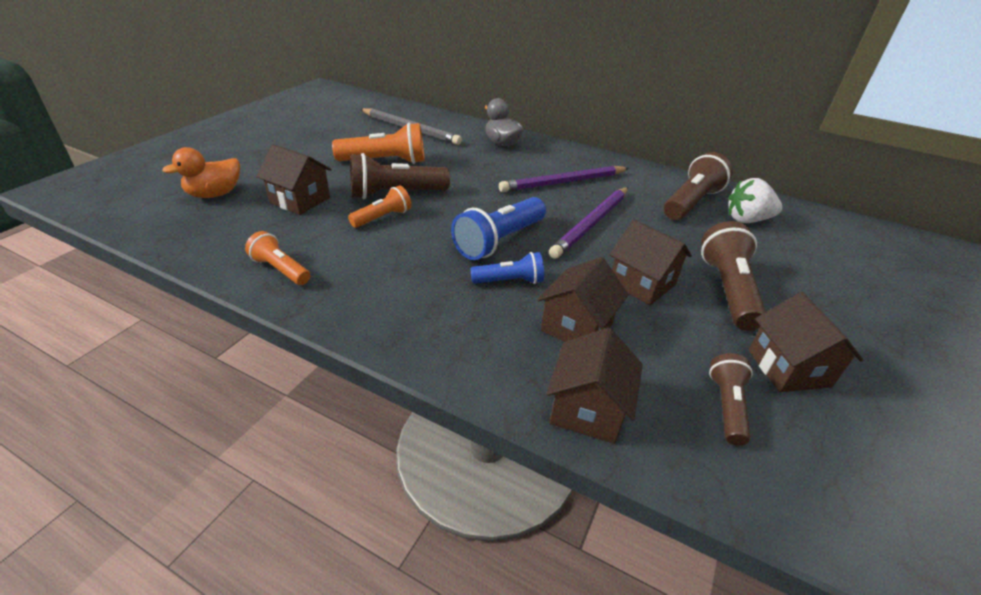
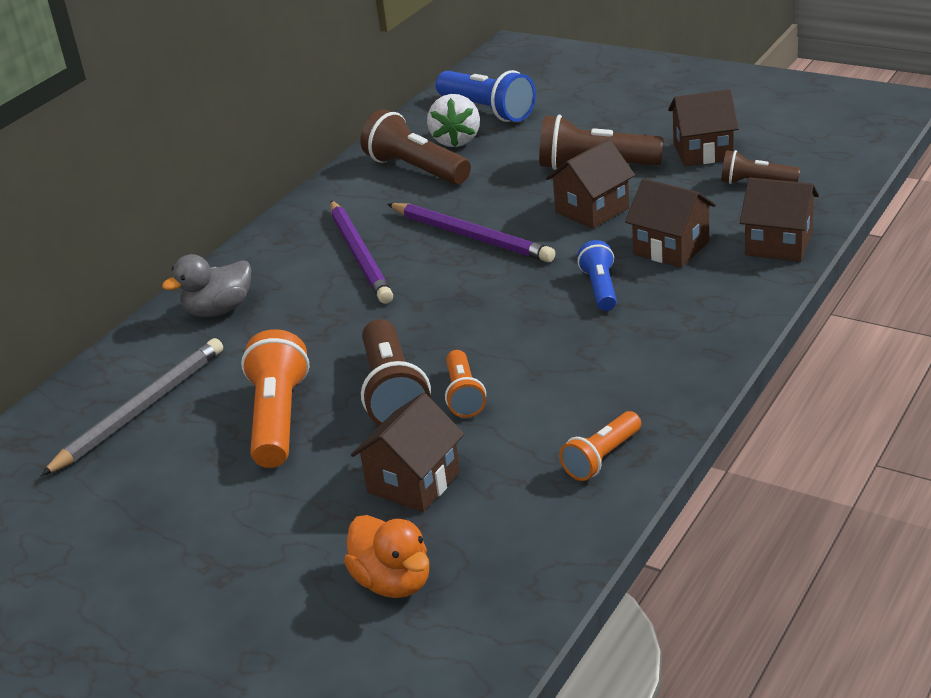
camera: 80 degrees left, 5 degrees down
orange flashlight [348,185,412,228] -> orange flashlight turned 150 degrees counterclockwise [445,350,486,418]
blue flashlight [451,197,546,260] -> blue flashlight moved to [436,70,536,122]

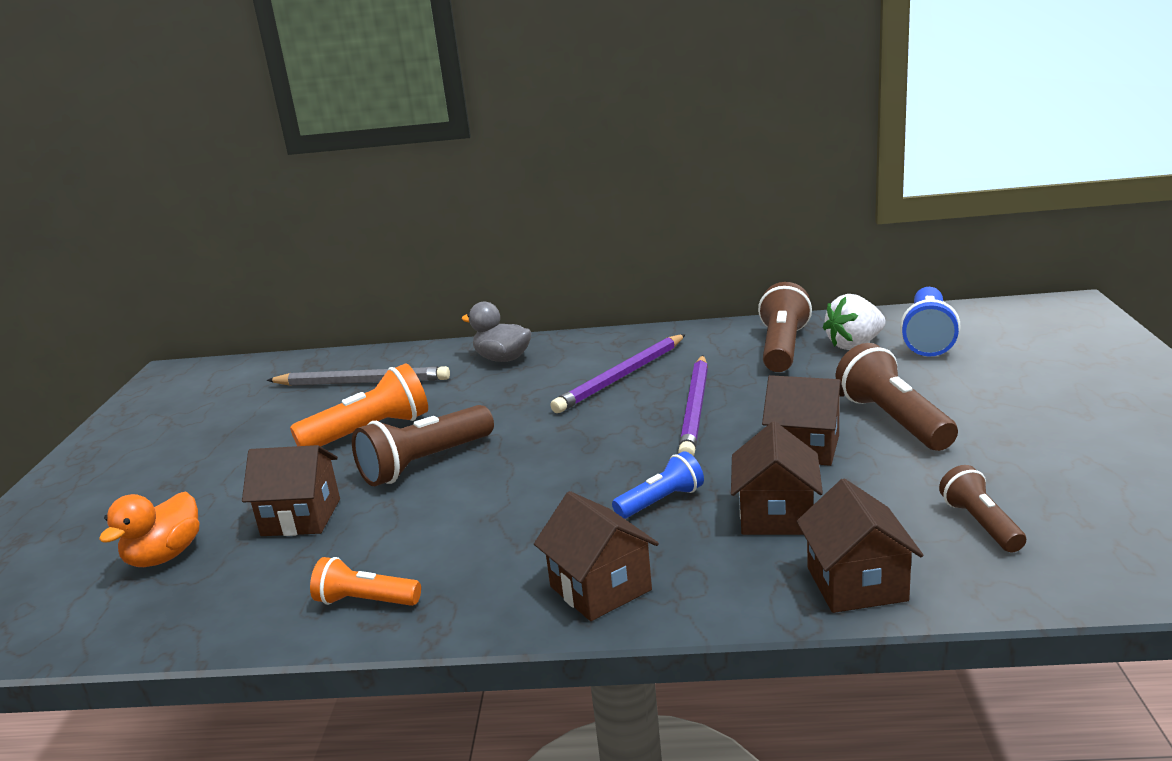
camera: 60 degrees right, 10 degrees down
orange flashlight [445,350,486,418] -> none
brown house [668,89,739,166] -> brown house moved to [534,491,659,621]

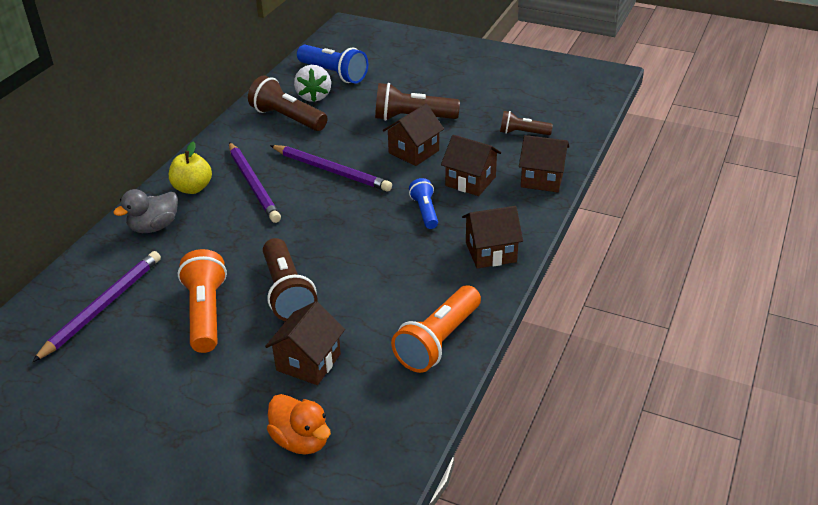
camera: 70 degrees left, 15 degrees up
grey pencil [267,366,450,386] -> purple pencil [32,251,161,362]
orange flashlight [310,557,421,606] -> orange flashlight [391,285,481,373], size x1.68
none -> yellow apple [169,141,212,194]

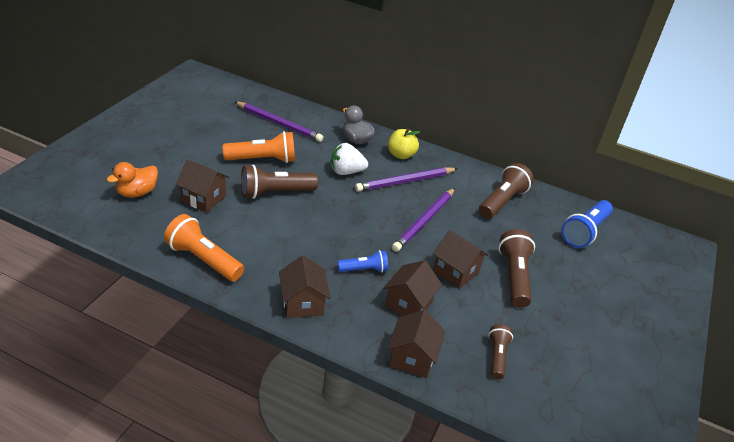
camera: 85 degrees right, 0 degrees up
white strawberry [294,65,331,102] -> white strawberry moved to [331,143,368,175]

